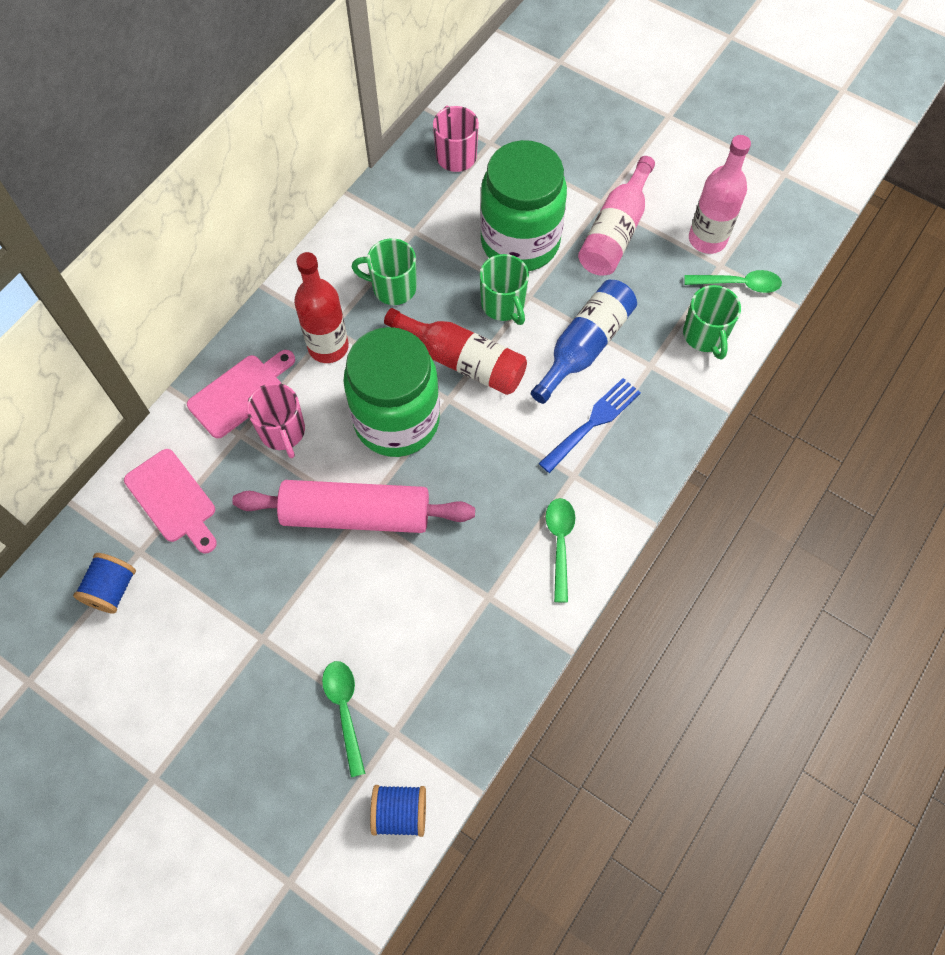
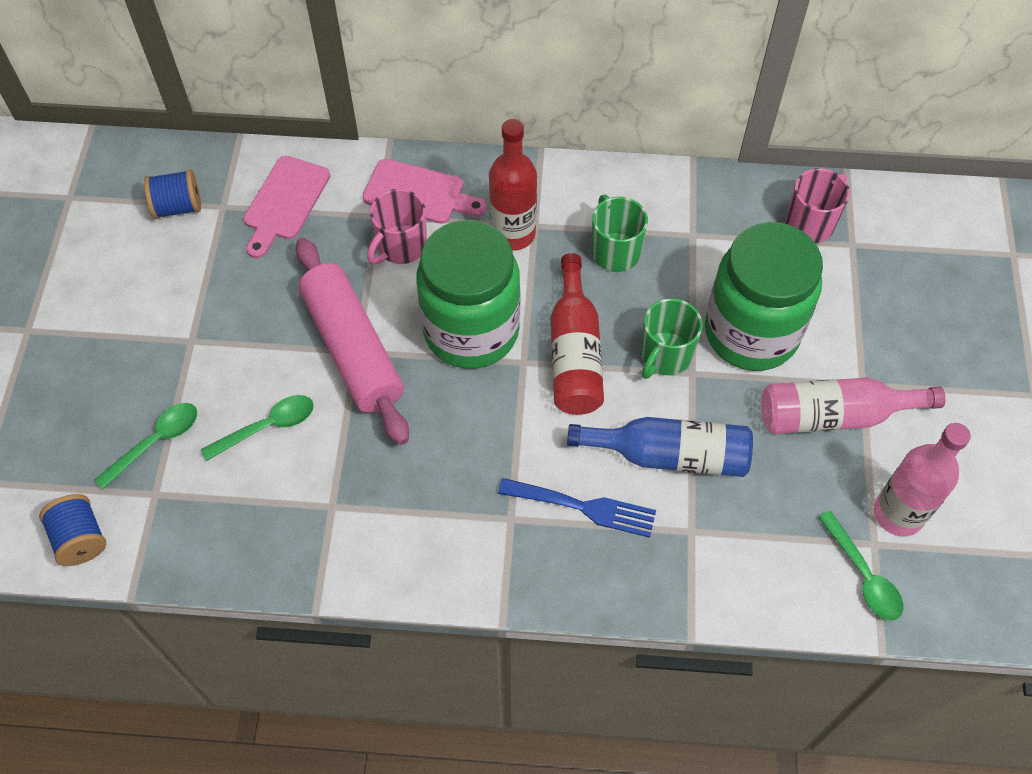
camera: 60 degrees right, 5 degrees down
green spoon [546,498,575,602] -> green spoon moved to [201,395,314,461]
green mug [683,285,741,359] -> none

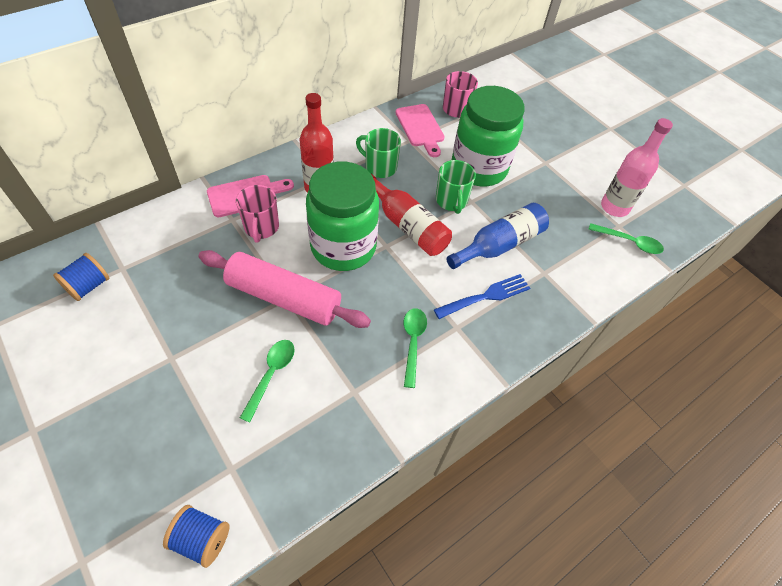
camera: 45 degrees left, 5 degrees down
green spoon [95,403,197,490] -> green spoon moved to [404,308,427,388]
pink cutting board [244,156,330,258] -> pink cutting board moved to [396,104,445,157]
pink bottle [761,378,946,434] -> none

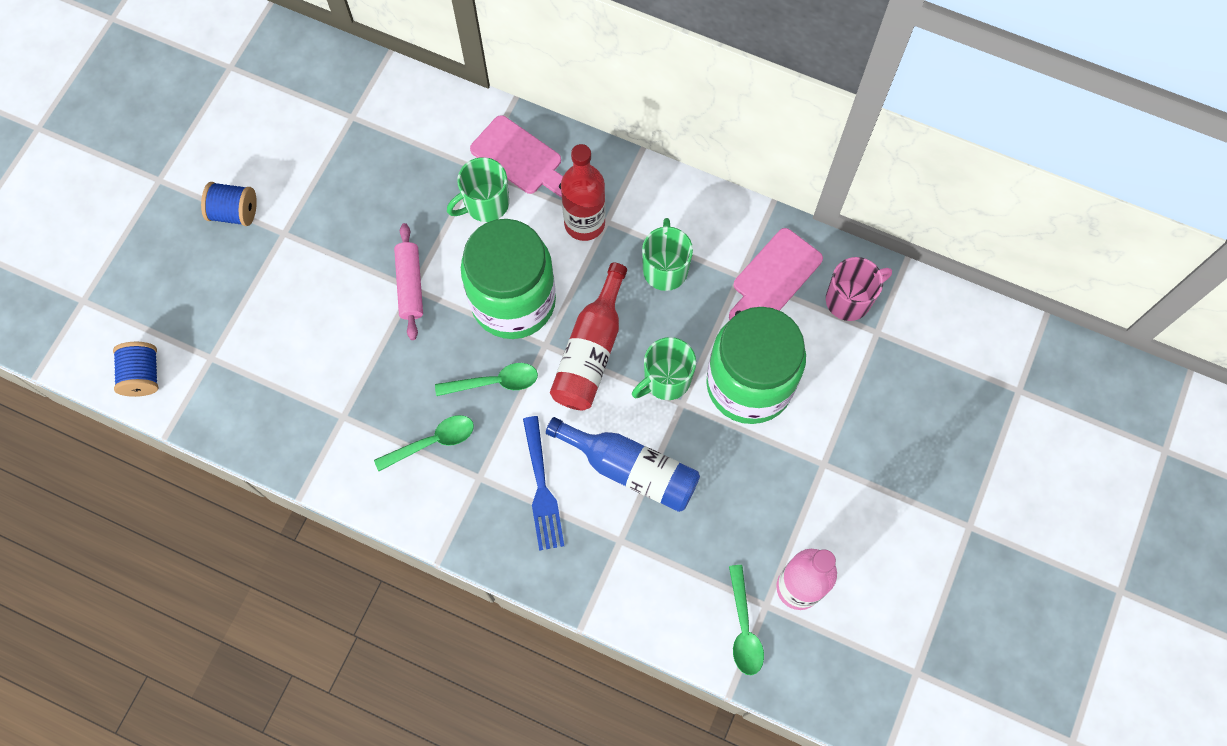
camera: 65 degrees right, 15 degrees up
blue spool [53,253,110,301] -> blue spool moved to [201,182,257,226]
pink rolling pin [198,250,371,328] -> pink rolling pin [394,223,423,340], size x0.55
pink mug [236,185,279,243] -> green mug [447,157,509,222]
green spoon [240,340,295,422] -> green spoon moved to [435,363,538,396]
blue fork [434,274,530,319] -> blue fork turned 45 degrees clockwise [523,416,564,551]

